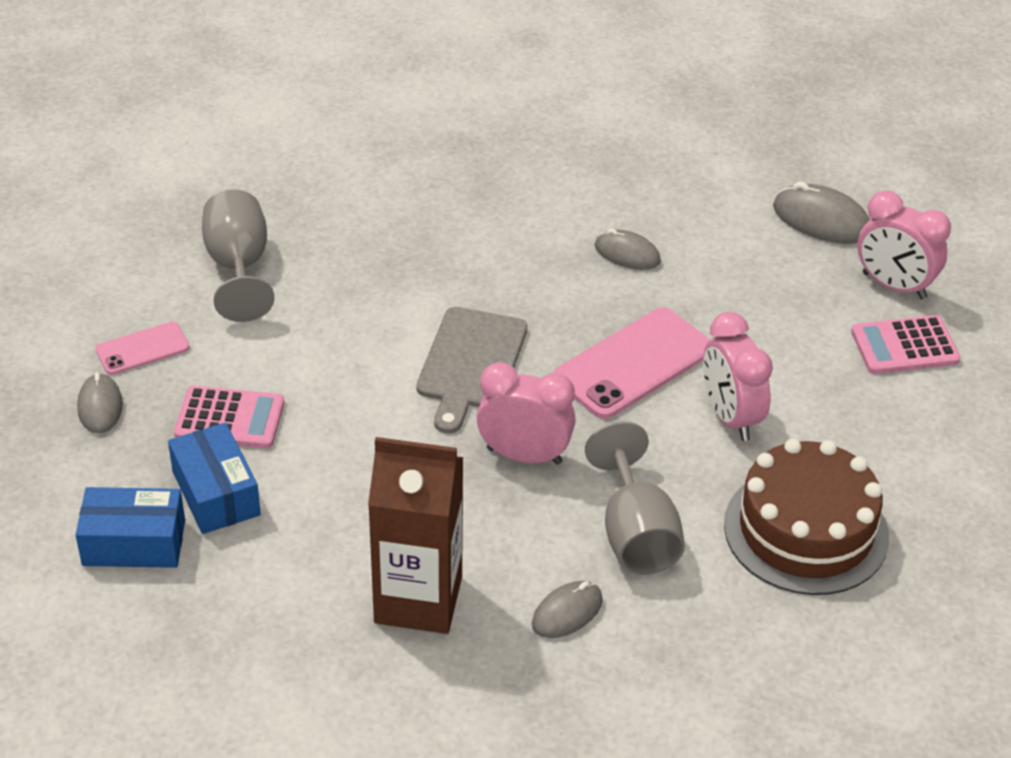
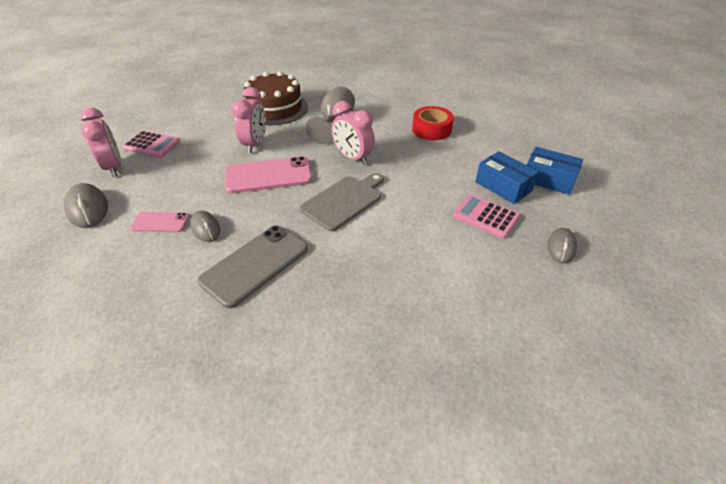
camera: 150 degrees left, 0 degrees up
pink phone [95,322,190,375] -> pink phone moved to [130,212,189,232]
blue box [168,422,261,534] -> blue box turned 45 degrees counterclockwise [475,151,539,204]
grey goblet [202,189,274,322] -> none
brown carton [368,437,463,634] -> red tape [412,106,454,140]
grey mouse [532,581,603,638] -> none
none -> grey phone [198,225,308,308]

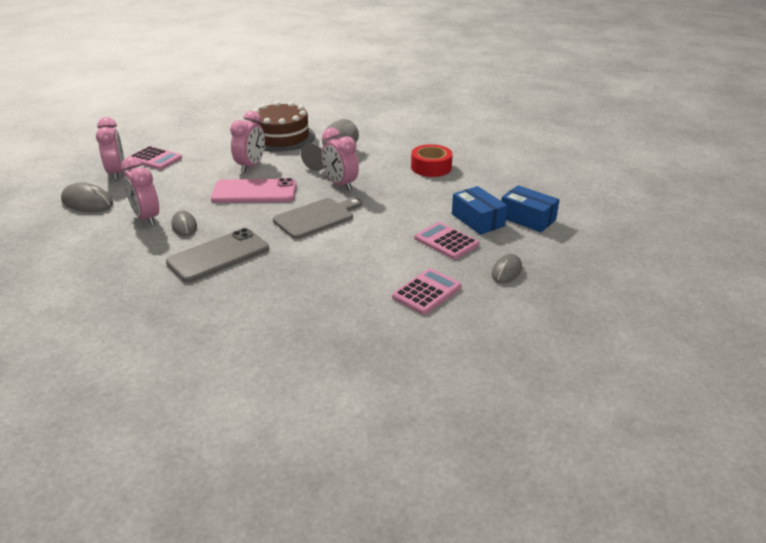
camera: 10 degrees right, 10 degrees down
grey mouse [64,183,108,228] -> grey mouse turned 45 degrees counterclockwise [61,183,113,212]
pink phone [130,212,189,232] -> pink clock [121,157,159,226]
none -> pink calculator [392,268,462,315]

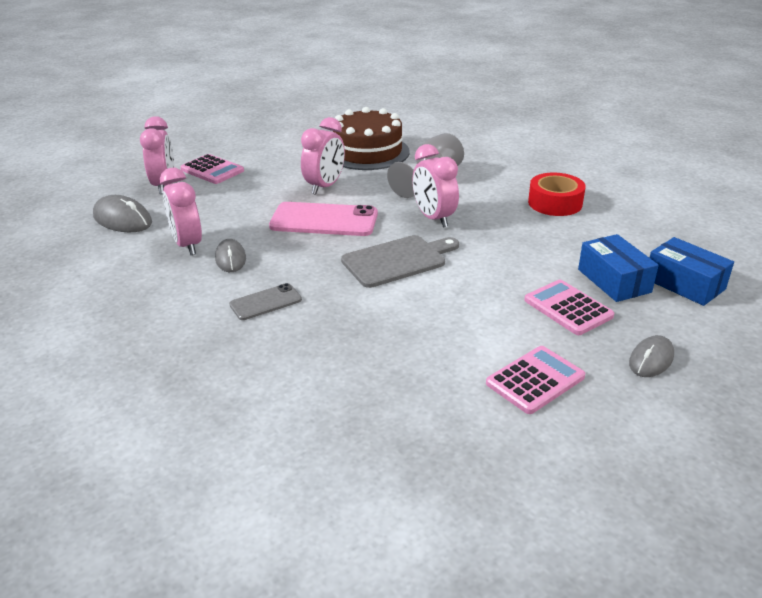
camera: 10 degrees right, 0 degrees up
grey phone [166,228,269,283] -> grey phone [229,283,302,320], size x0.55

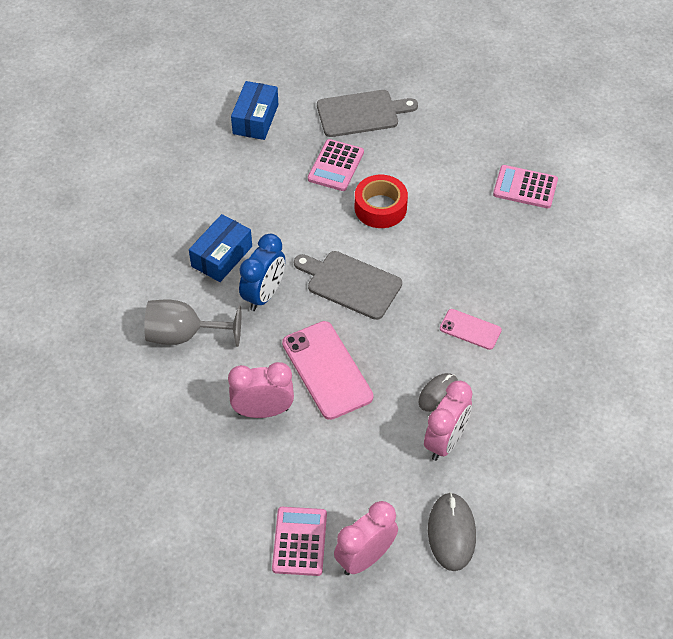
camera: 125 degrees left, 20 degrees up
grey phone [229,283,302,320] -> pink phone [440,309,502,350]
brown cake [333,107,410,170] -> none
pink clock [412,144,459,227] -> blue clock [239,234,285,311]
pink calculator [486,346,585,414] -> pink calculator moved to [493,165,558,208]
red tape [528,173,585,216] -> red tape moved to [355,175,408,228]
blue box [578,234,659,302] -> blue box moved to [189,214,252,282]
grey mouse [629,335,674,377] -> grey cutting board [317,90,418,137]

